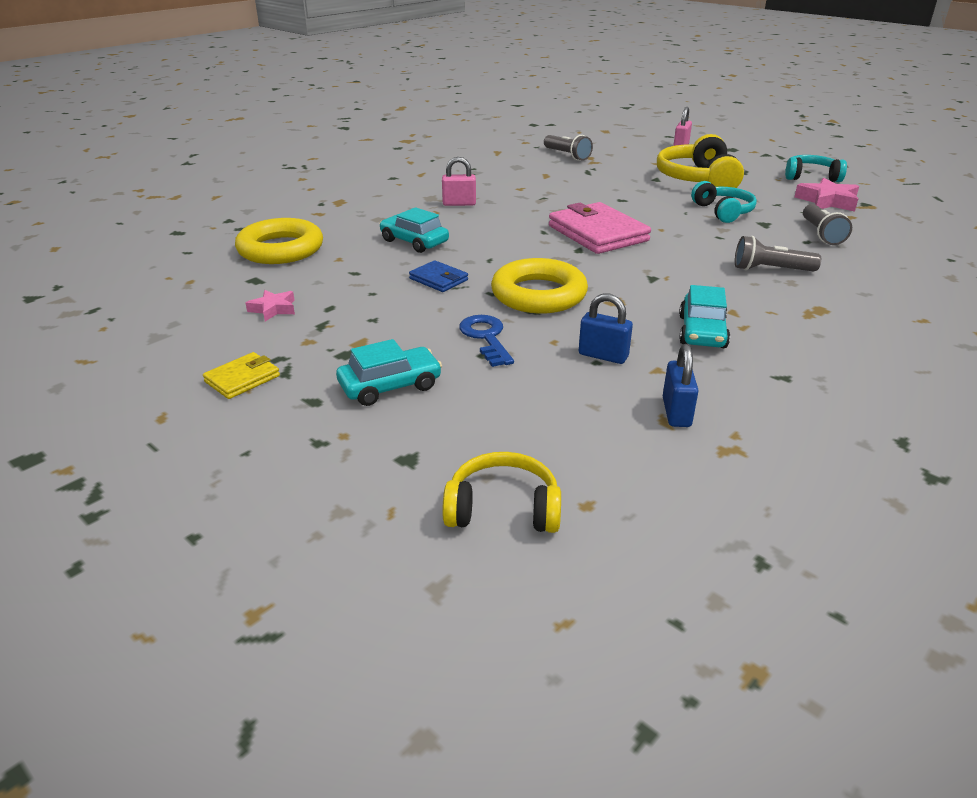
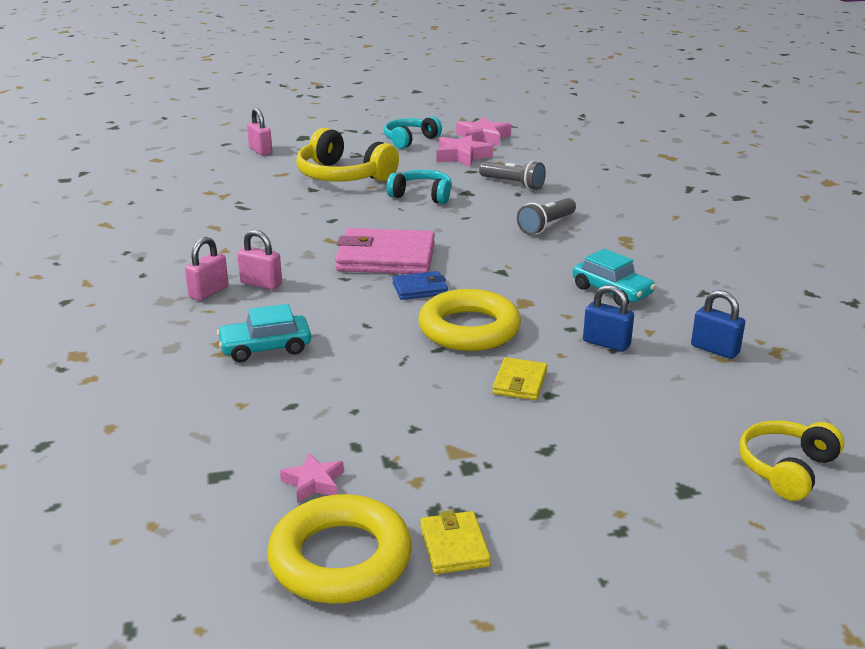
camera: 55 degrees left, 5 degrees down
yellow ring [235,218,323,264] -> yellow ring moved to [267,494,412,604]
turquoise car [336,339,442,406] -> none
blue wallet [409,260,468,292] -> blue wallet moved to [392,271,448,300]
blue key [459,315,514,367] -> yellow wallet [492,357,548,400]
grey flashlight [544,135,593,161] -> none
blue padlock [579,293,633,364] -> blue padlock turned 60 degrees clockwise [583,285,634,352]
none -> pink padlock [237,230,282,290]
none -> pink star [456,117,511,146]

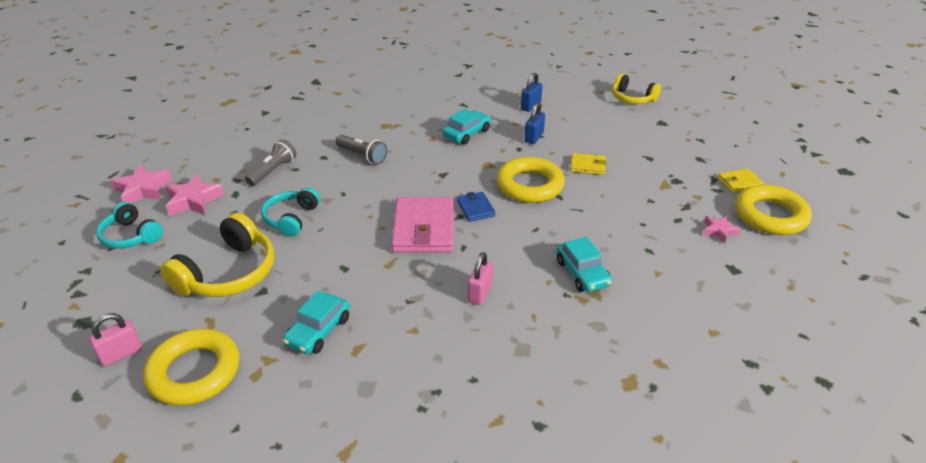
camera: 95 degrees left, 10 degrees up
pink padlock [185,237,229,301] -> none
none -> yellow ring [143,329,240,405]
none -> turquoise car [283,291,350,354]

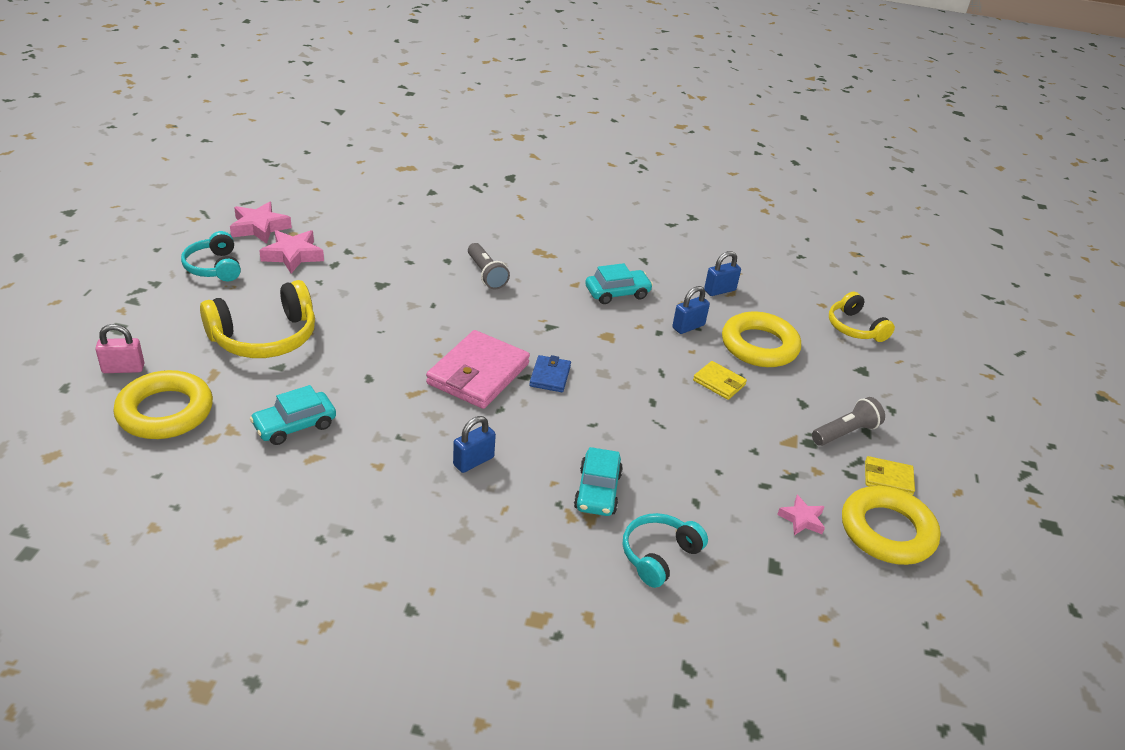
camera: 25 degrees right, 0 degrees up
grey flashlight [245,139,297,186] -> grey flashlight moved to [812,397,885,446]
turquoise headphones [261,187,320,237] -> turquoise headphones moved to [623,513,708,588]
pink padlock [468,252,493,305] -> blue padlock [453,416,496,473]
yellow ring [496,157,565,203] -> yellow ring moved to [722,311,801,367]

